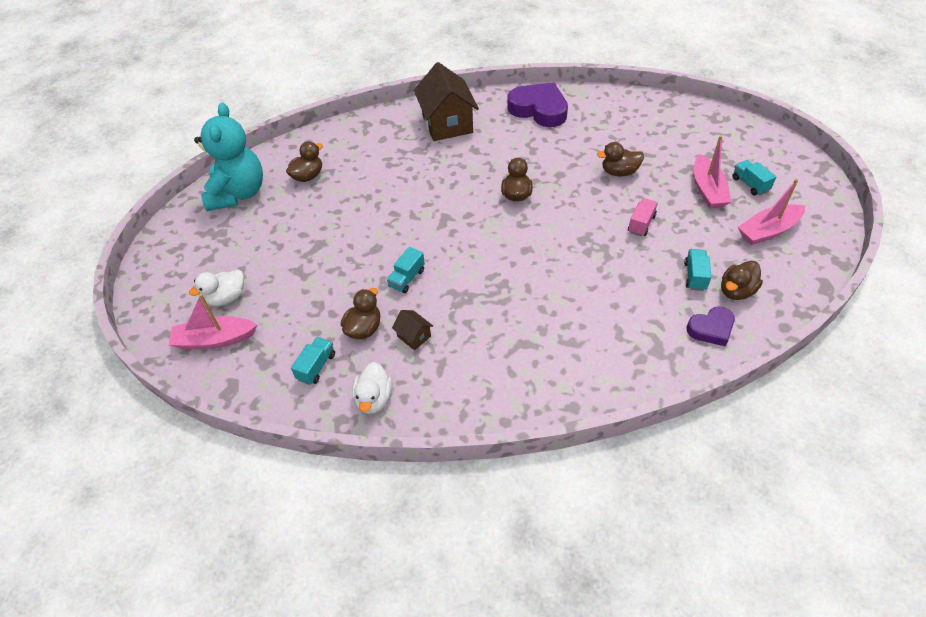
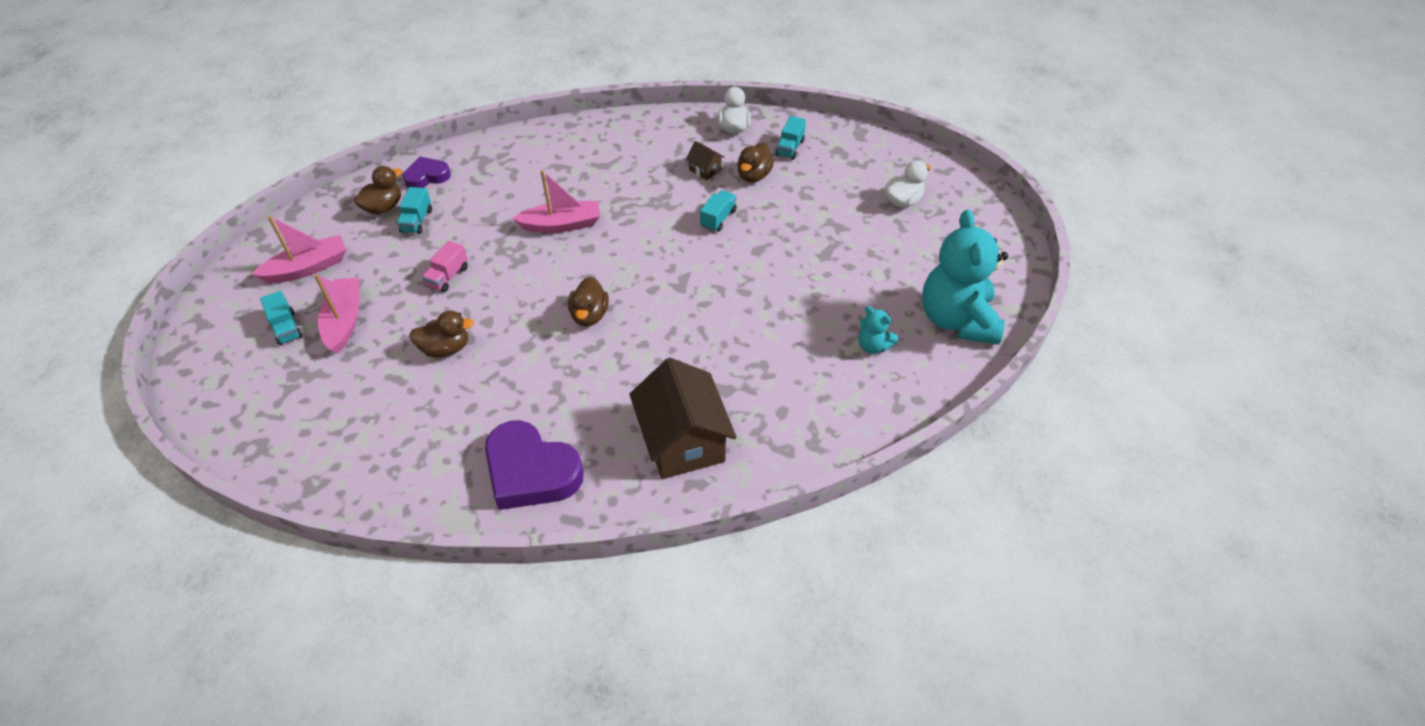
camera: 175 degrees right, 0 degrees up
pink boat [169,294,257,350] -> pink boat moved to [512,170,600,233]
brown duck [286,141,323,182] -> turquoise teddy bear [858,306,898,354]

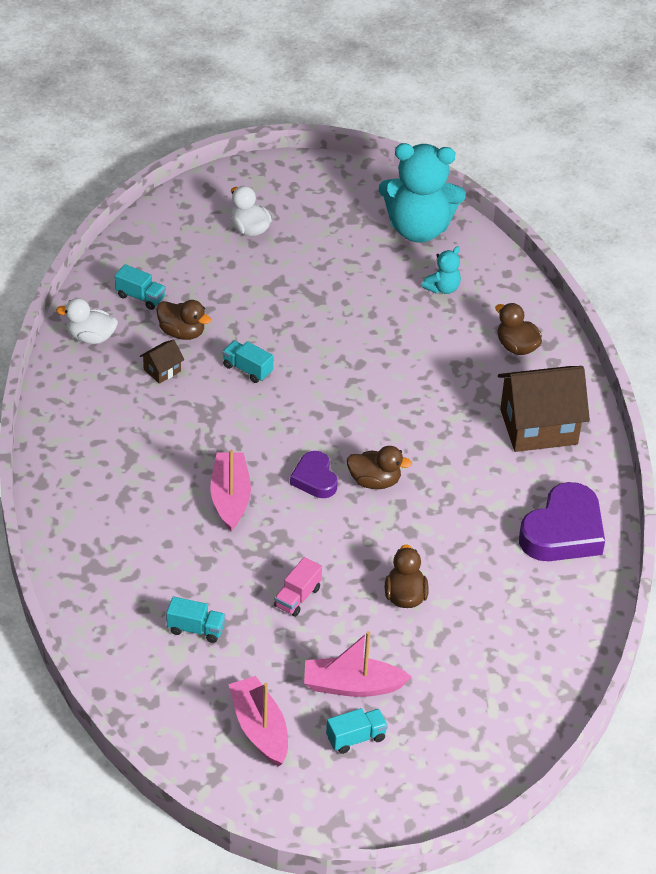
camera: 85 degrees left, 5 degrees down
brown duck [354,166,402,214] -> brown duck moved to [495,303,542,355]
purple heart [403,157,451,188] -> purple heart moved to [290,451,338,498]
pink truck [422,241,468,292] -> pink truck turned 90 degrees clockwise [274,557,322,617]

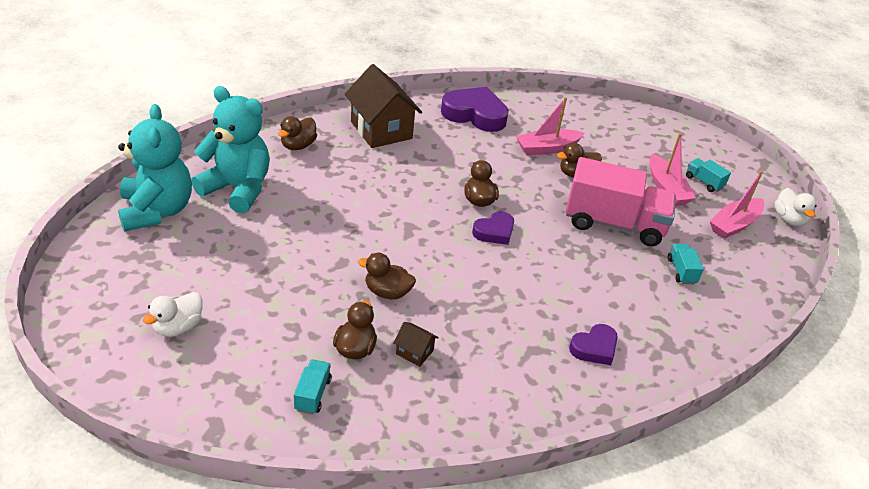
camera: 110 degrees left, 5 degrees down
white duck [56,298,118,344] -> white duck moved to [775,188,817,226]
pink boat [210,450,251,531] -> pink boat moved to [516,97,585,155]
turquoise truck [222,341,273,383] -> brown duck [358,253,416,299]
pink truck [274,557,322,617] -> pink truck [566,157,676,246], size x2.41
turquoise teddy bear [422,247,461,294] -> turquoise teddy bear [192,86,270,213], size x2.25
none -> purple heart [569,324,617,365]

